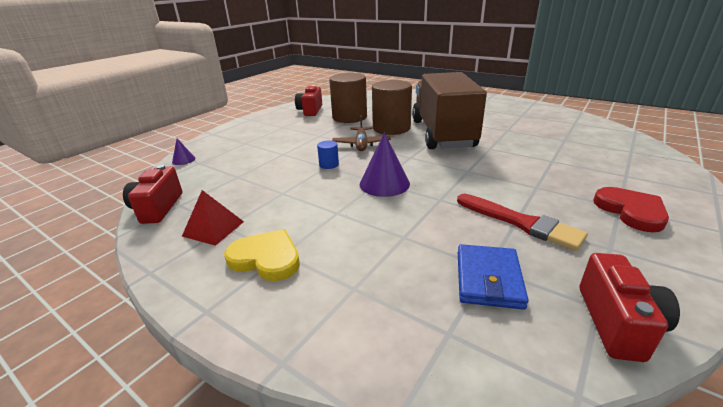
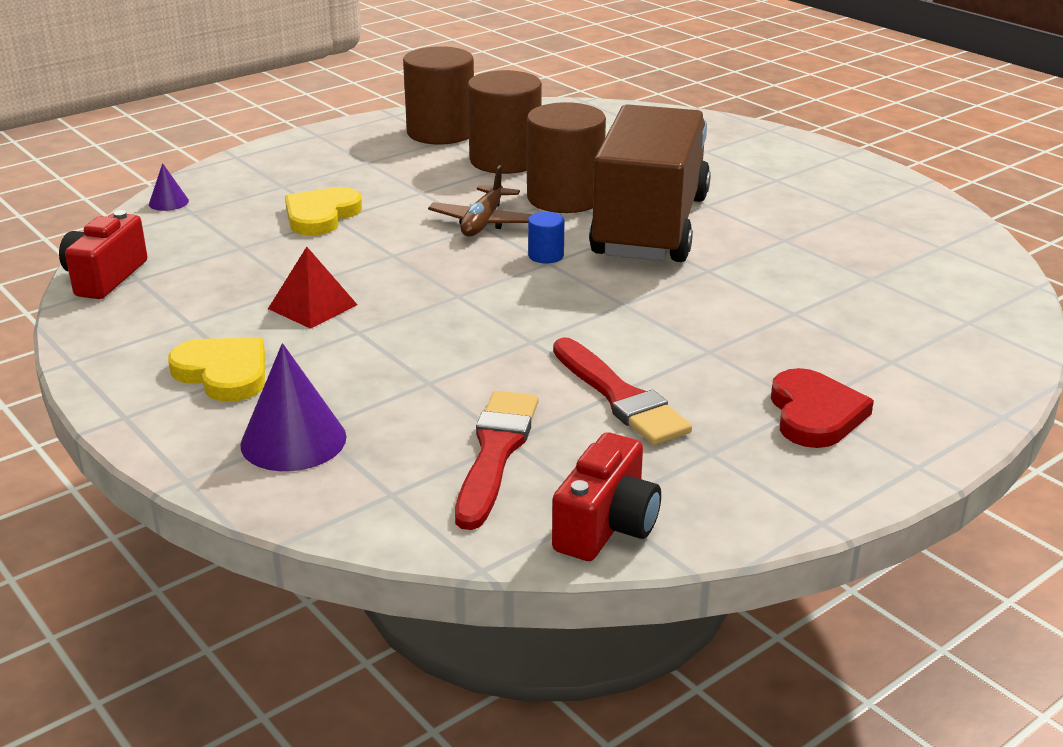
camera: 15 degrees right, 0 degrees up
red pyramid [182,190,244,246] -> red pyramid moved to [268,247,357,329]
red camera [295,85,322,116] -> brown cylinder [403,46,474,145]
blue cylinder [317,140,339,169] -> blue cylinder moved to [528,212,564,263]
purple cone [359,133,410,197] -> purple cone moved to [240,343,346,471]
blue wallet [458,244,529,310] -> red brush [455,391,538,530]
none -> yellow heart [285,187,362,236]

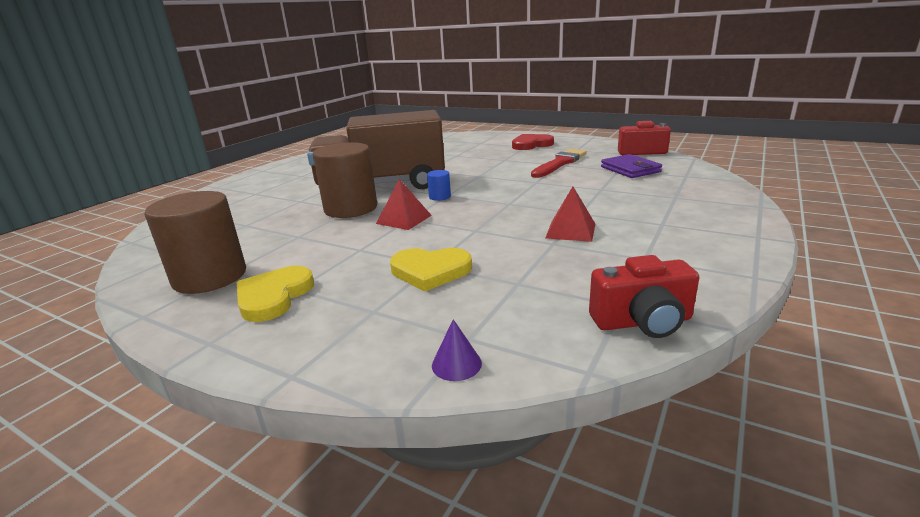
camera: 110 degrees left, 5 degrees down
yellow heart [168,338,265,402] -> yellow heart moved to [237,266,314,322]
purple cone [240,343,346,471] -> none
brown plane [428,165,533,237] -> red pyramid [376,179,432,230]
red brush [455,391,538,530] -> purple wallet [601,154,662,178]
brown cylinder [468,70,542,174] -> none

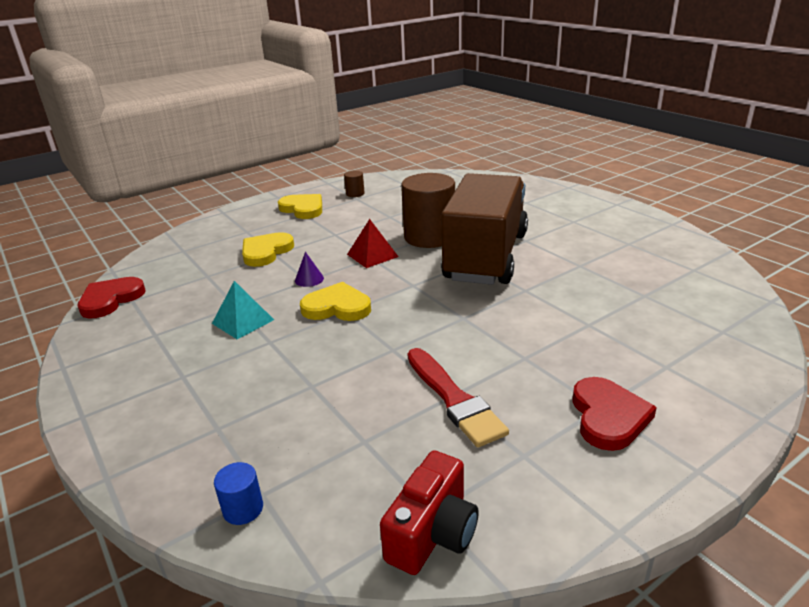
camera: 115 degrees right, 5 degrees up
brown cylinder [144,191,246,294] -> brown cylinder [344,171,365,197], size x0.43
blue cylinder [427,170,451,201] -> blue cylinder moved to [214,462,263,525]
purple cone [432,319,482,381] -> purple cone moved to [295,252,324,287]
red pyramid [545,186,595,242] -> turquoise pyramid [212,281,274,339]
red camera [589,255,699,338] -> red heart [78,277,146,318]
purple wallet [601,154,662,178] -> none
none -> yellow heart [300,282,371,321]

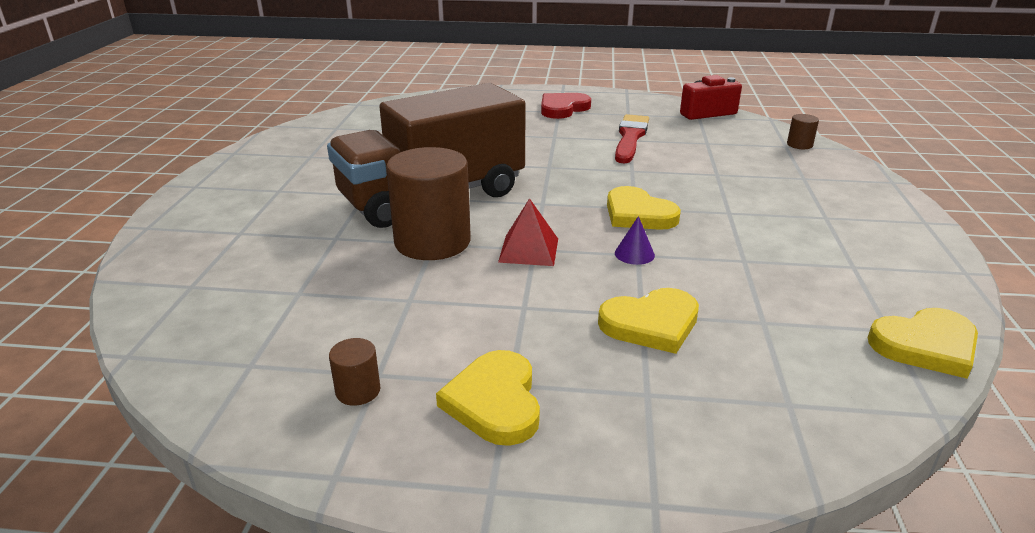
camera: 140 degrees left, 0 degrees up
red heart [78,277,146,318] -> yellow heart [868,308,978,379]
turquoise pyramid [212,281,274,339] -> none
blue cylinder [214,462,263,525] -> brown cylinder [787,114,819,149]

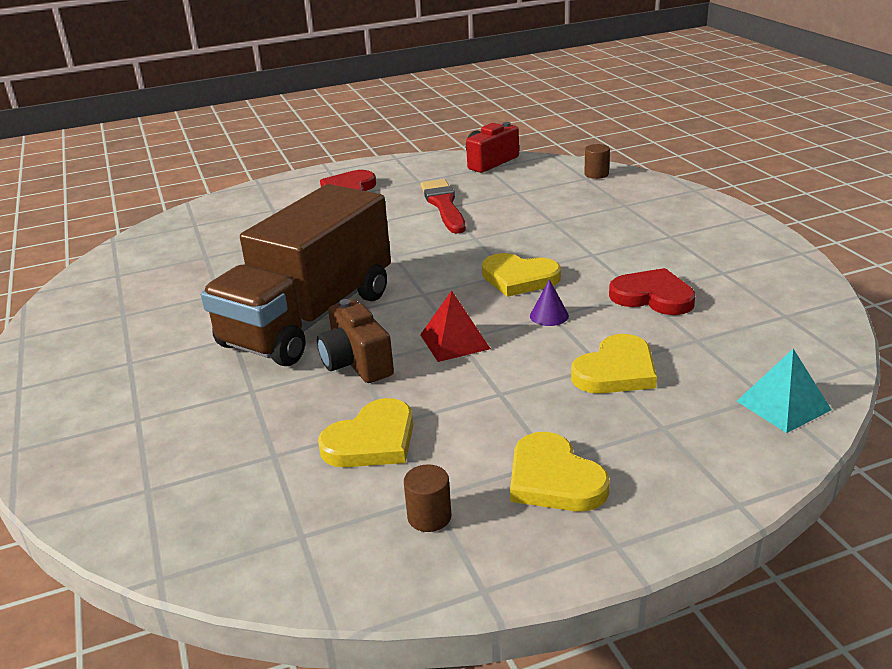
camera: 25 degrees left, 0 degrees up
brown cylinder [386,147,471,260] -> brown camera [317,299,394,383]
yellow heart [868,308,978,379] -> yellow heart moved to [318,398,413,467]
none -> red heart [609,268,696,315]
none -> turquoise pyramid [737,349,832,433]

